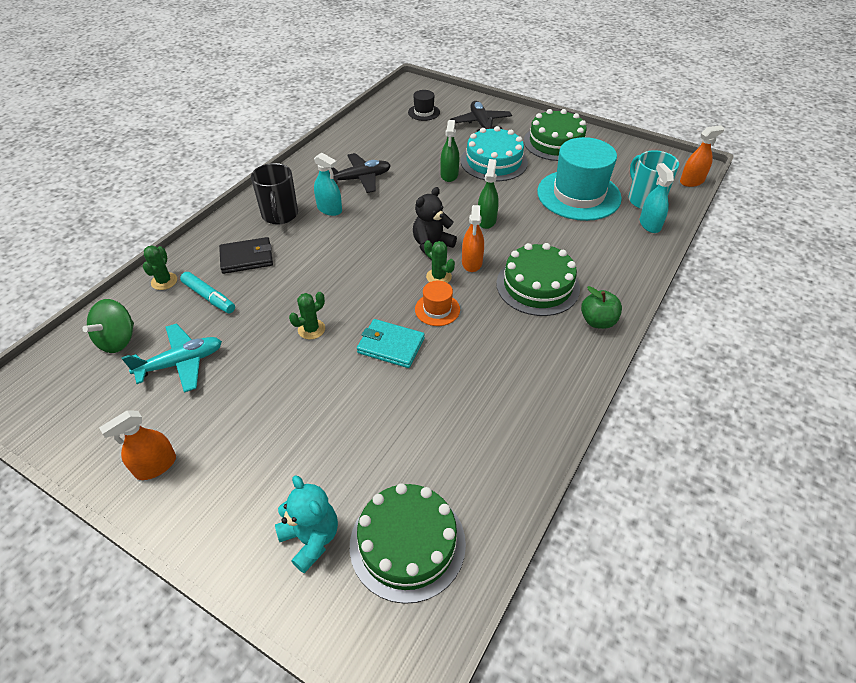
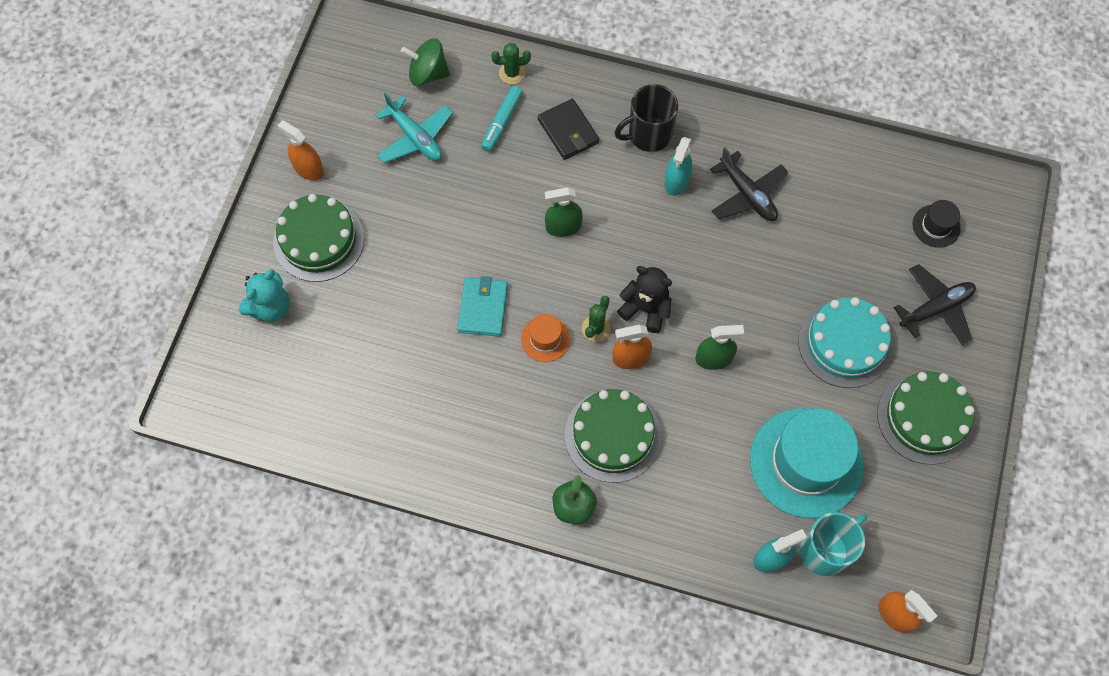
camera: 75 degrees right, 20 degrees up
green cactus [289,292,325,340] -> none
green cake [350,483,466,604] -> green cake moved to [273,194,364,282]
green spray bottle [440,120,459,182] -> green spray bottle moved to [545,187,583,237]

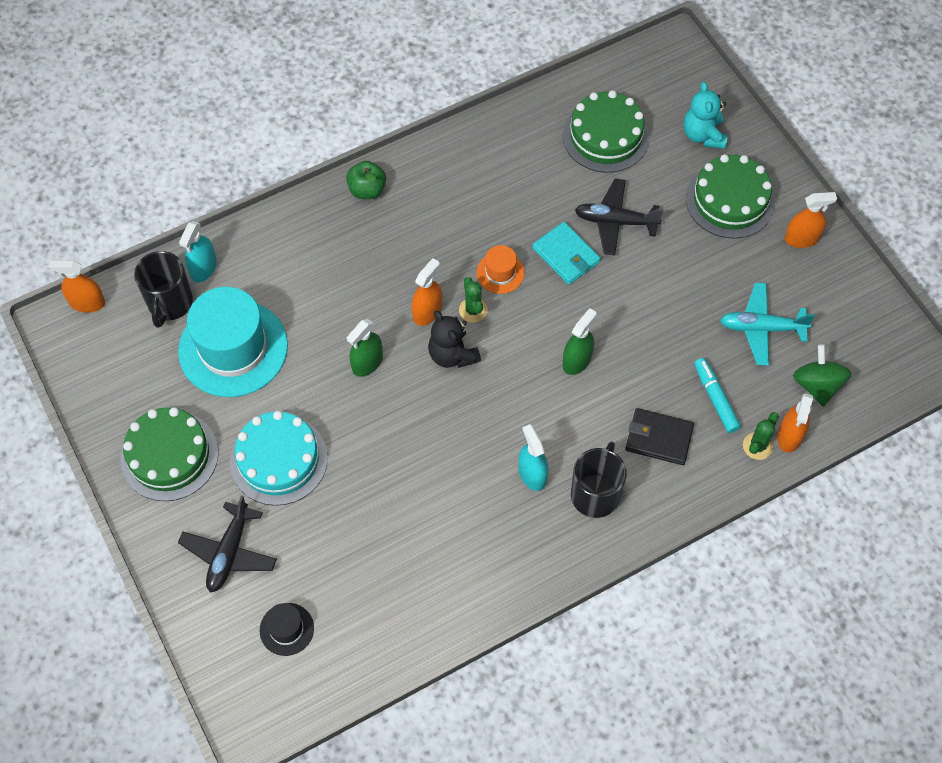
camera: 135 degrees right, 5 degrees down
green spinning top [401,38,450,86] -> green spinning top turned 60 degrees counterclockwise [793,344,852,407]
green cake [565,389,661,483] -> green cake moved to [563,90,650,173]
black teddy bear [617,266,672,333] -> black teddy bear turned 75 degrees clockwise [428,310,481,368]
black plane [710,148,788,221] -> black plane moved to [575,179,664,256]
turquoise mug [800,512,867,576] -> black mug [134,251,193,328]
none -> orange spray bottle [777,393,813,453]

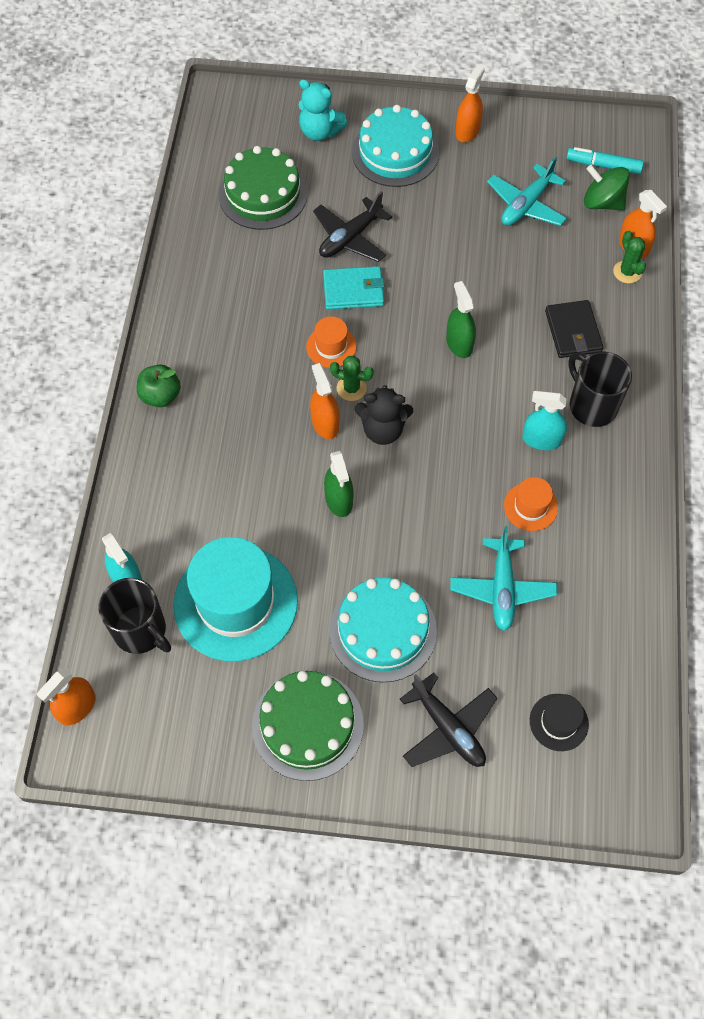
camera: 55 degrees left, 0 degrees up
black wallet [625,408,694,465] -> black wallet turned 60 degrees counterclockwise [545,300,603,358]
green cake [686,154,775,239] -> turquoise cake [352,105,439,187]
turquoise marker [694,358,741,433] -> turquoise marker moved to [567,147,644,174]
none -> turquoise plane [450,526,557,631]
none -> orange hat [504,477,558,531]

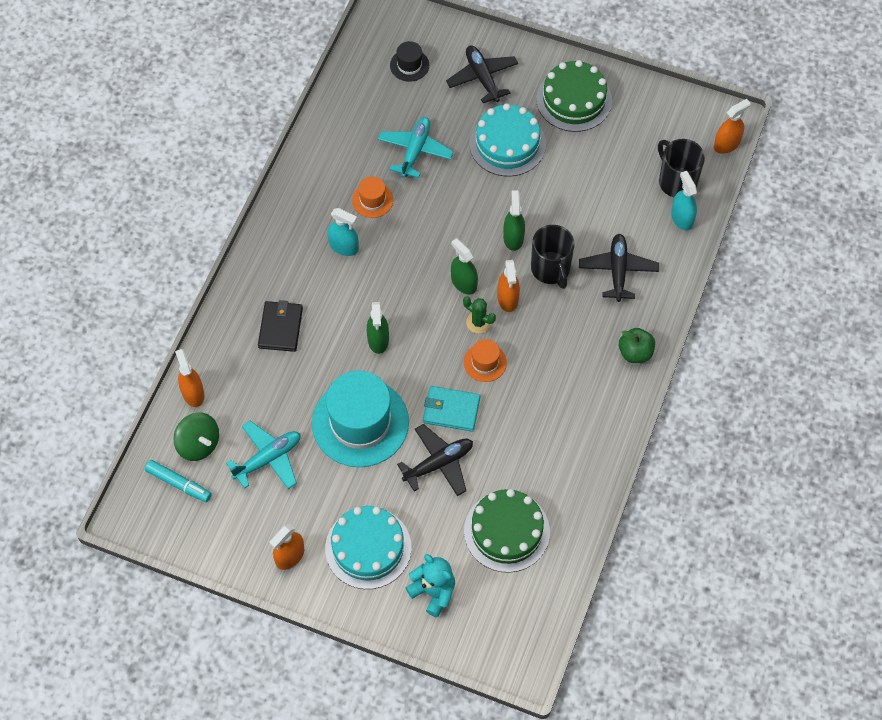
camera: 165 degrees left, 0 degrees up
turquoise hat [173,537,298,662] -> turquoise hat moved to [312,371,409,467]
black teddy bear [355,385,413,445] -> green spray bottle [451,238,478,295]
black mug [568,352,632,427] -> black mug moved to [531,225,575,289]
green cactus [613,231,646,283] -> none
none -> black plane [579,234,659,302]

